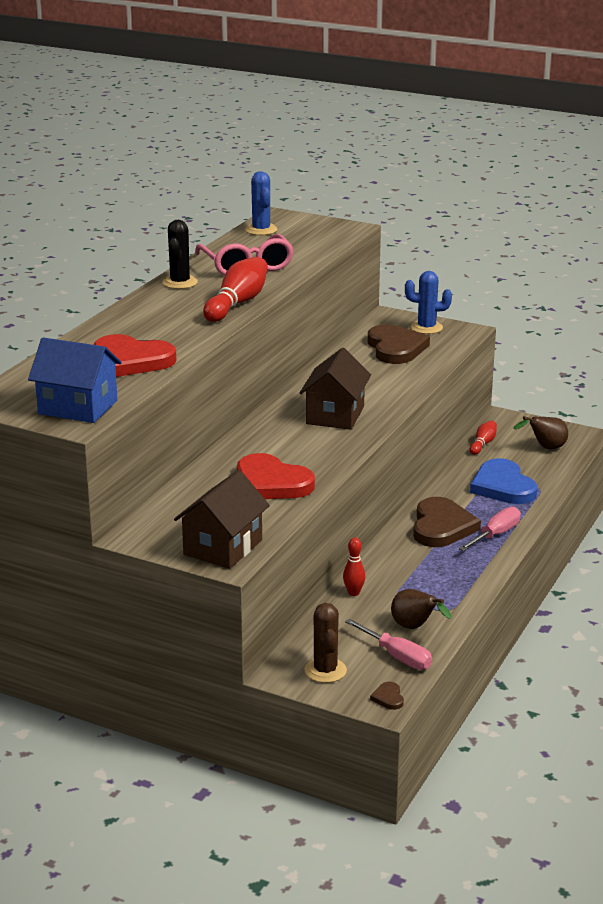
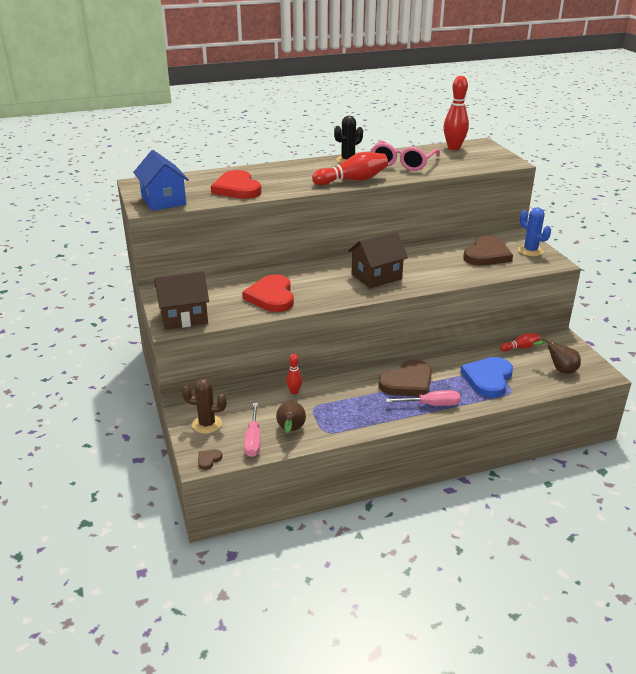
camera: 45 degrees right, 5 degrees up
blue cactus [245,171,277,235] -> red bowling pin [444,76,469,150]
brown cactus [305,603,347,683] -> brown cactus turned 60 degrees clockwise [182,378,227,434]

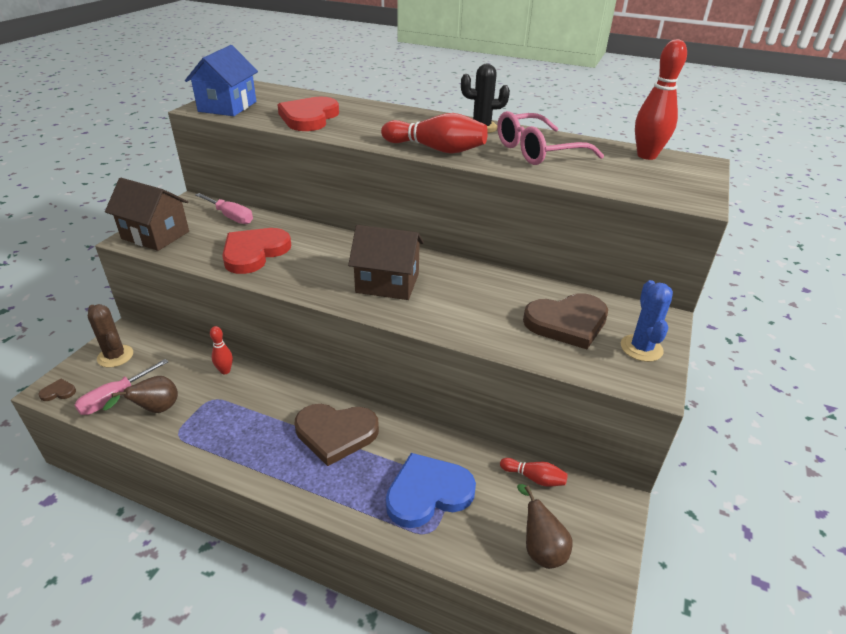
camera: 40 degrees right, 5 degrees up
pink screwdriver [386,390,460,406] -> pink screwdriver moved to [195,193,253,224]

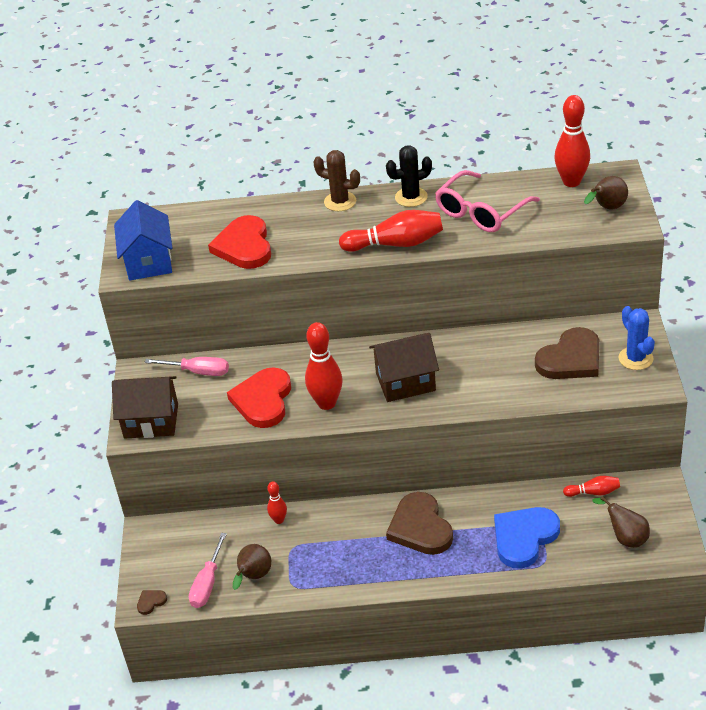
camera: 20 degrees left, 5 degrees up
brown cactus [88,304,133,368] -> brown cactus moved to [313,150,360,211]
brown heart [295,404,379,466] -> brown heart turned 90 degrees clockwise [386,492,453,555]
none -> red bowling pin [305,322,343,410]
none -> brown pear [584,176,628,210]

